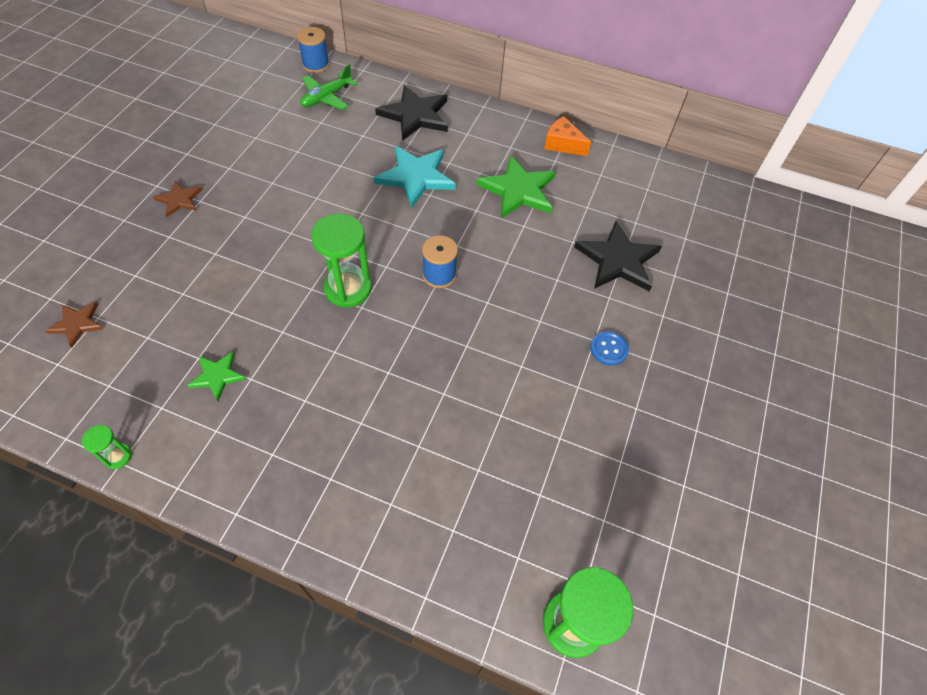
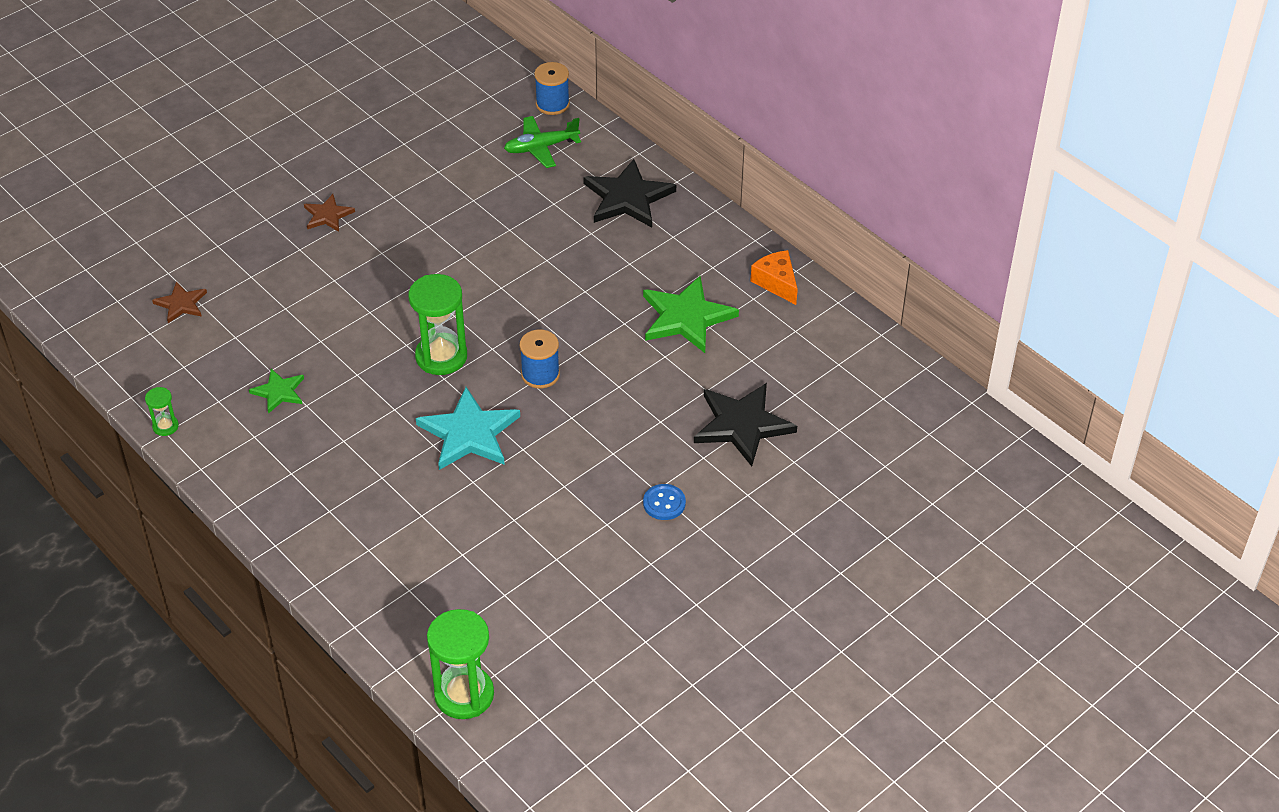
camera: 30 degrees right, 10 degrees down
turquoise star [374,146,456,208] -> turquoise star moved to [416,387,520,470]

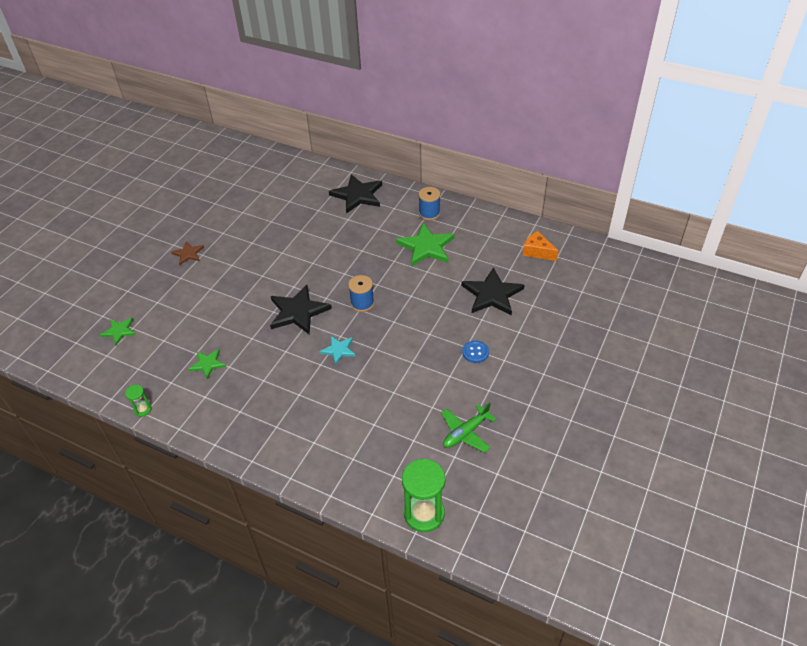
camera: 20 degrees left, 0 degrees up
brown star [152,281,207,323] -> green star [100,318,136,345]
green hourglass [409,274,467,375] -> black star [270,285,332,334]
turquoise star [416,387,520,470] -> turquoise star [320,336,356,365], size x0.55
green plane [504,116,581,168] -> green plane moved to [441,402,497,452]
blue spool [534,62,570,115] -> blue spool moved to [419,187,440,220]
orange cheese [751,250,798,305] -> orange cheese moved to [523,231,558,261]

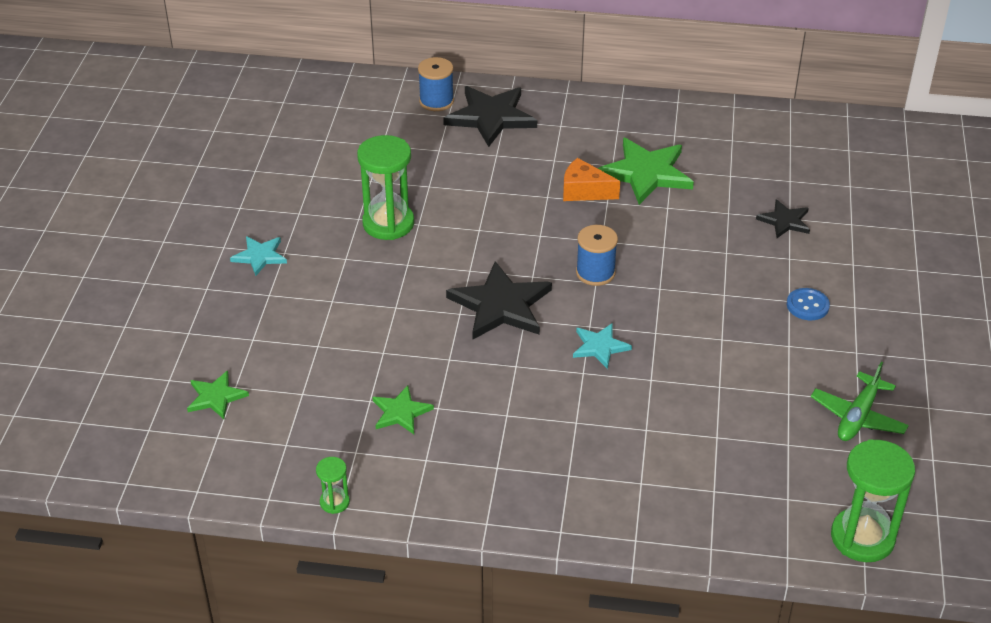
camera: 20 degrees left, 5 degrees down
brown star [171,241,204,265] -> turquoise star [230,236,287,276]
blue spool [419,187,440,220] -> blue spool moved to [418,57,454,111]
black star [461,267,524,316] -> black star [756,199,810,238], size x0.55
orange cheese [523,231,558,261] -> orange cheese moved to [563,158,620,201]
none -> green hourglass [357,135,414,240]

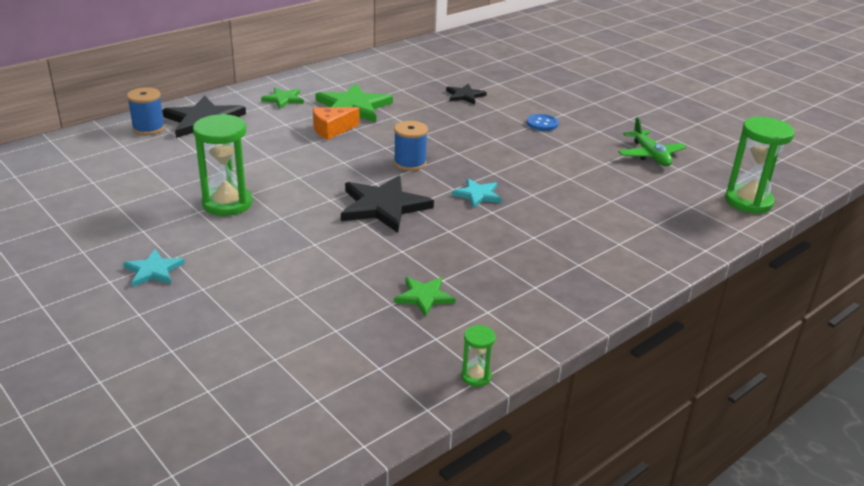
camera: 50 degrees left, 10 degrees down
green star [187,371,249,419] -> green star moved to [261,88,304,109]

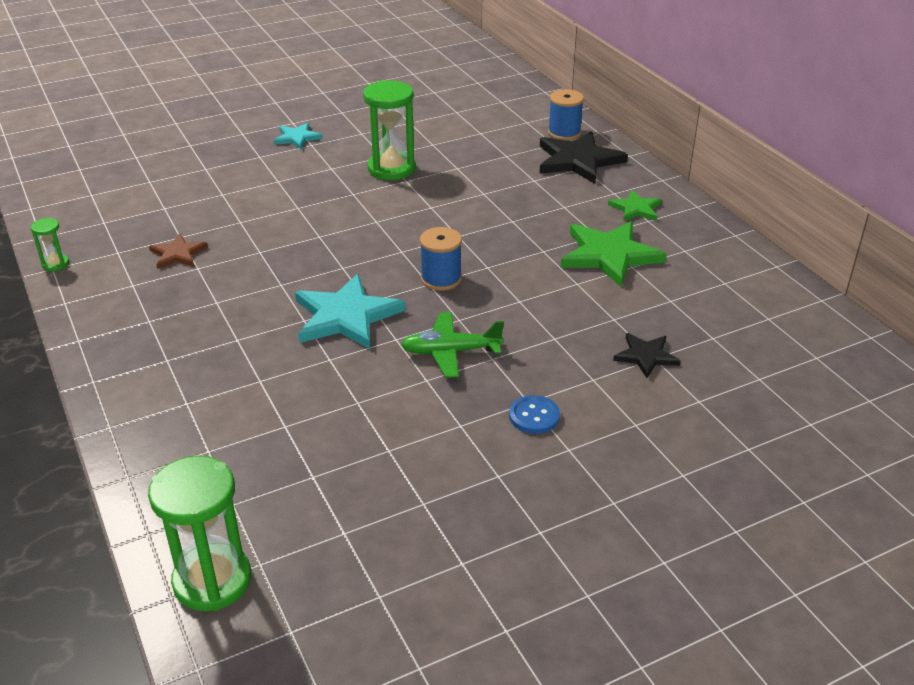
camera: 105 degrees right, 5 degrees up
orange cheese [313,107,360,140] -> none
black star [341,176,434,233] -> none
green star [394,277,456,317] -> brown star [149,233,208,269]
turquoise star [452,178,502,208] -> turquoise star [295,274,406,349], size x1.82
green plane [618,117,686,166] -> green plane moved to [401,312,504,378]

